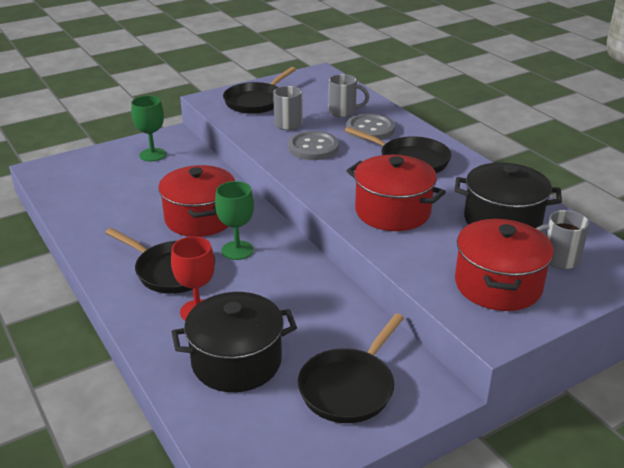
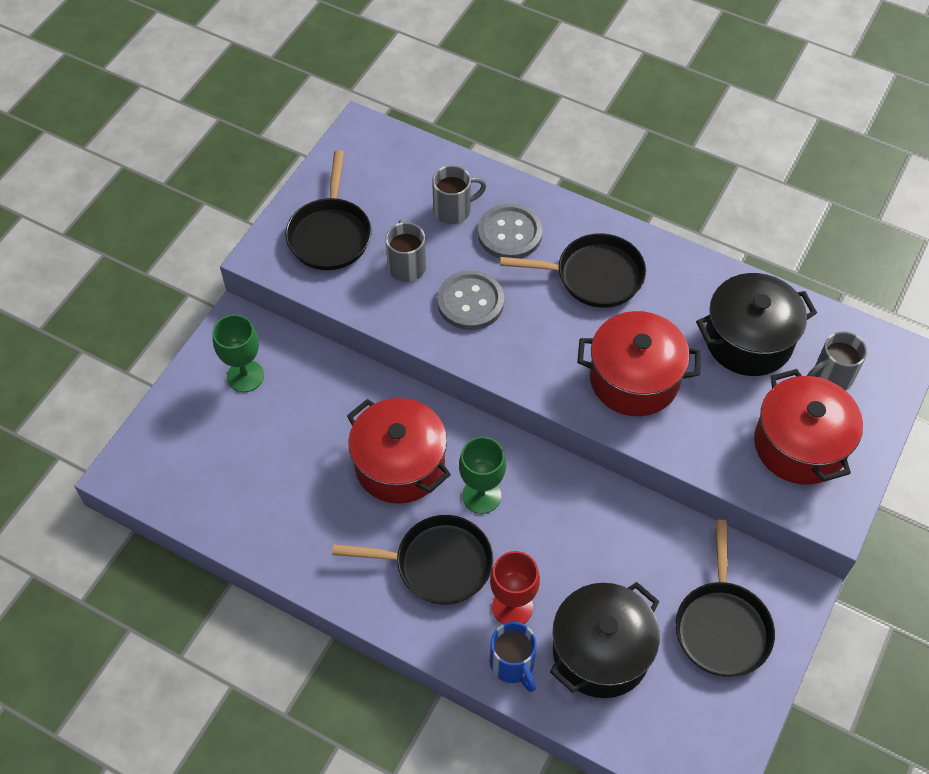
camera: 30 degrees left, 25 degrees up
none -> blue mug [490,622,537,692]

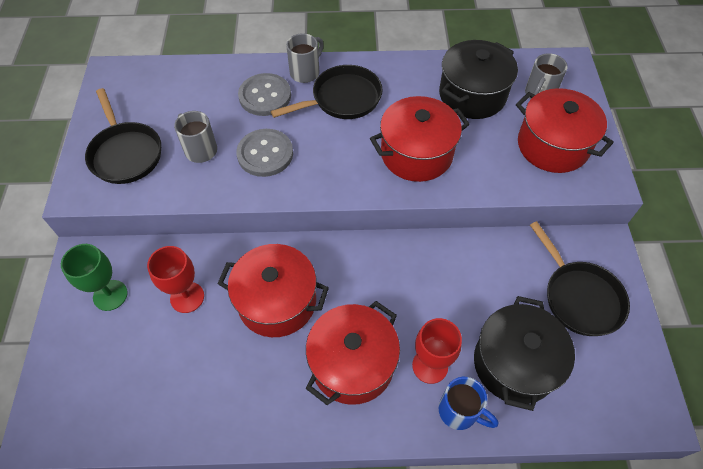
camera: 30 degrees left, 0 degrees up
black pan [332,515,493,605] -> red pot [306,301,400,405]
grey mug [432,165,487,224] -> grey mug moved to [286,33,324,83]
green goblet [459,437,506,514] -> none
none -> red goblet [147,246,204,313]

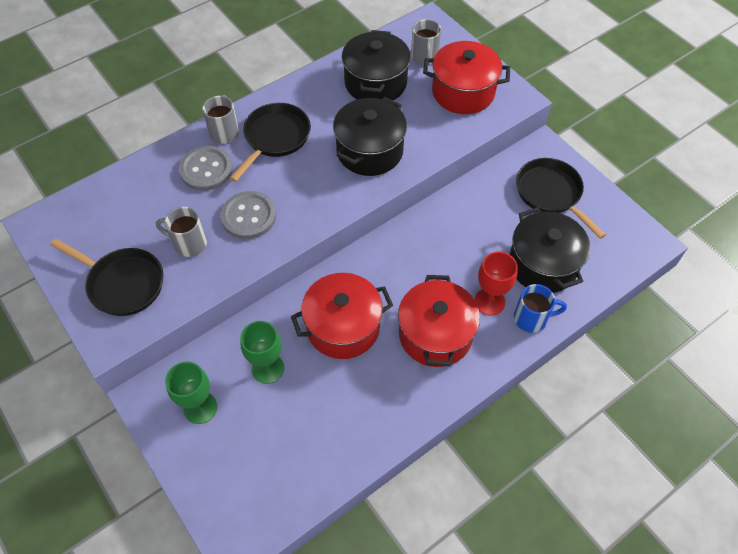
camera: 35 degrees left, 0 degrees up
red goblet [147,246,204,313] -> green goblet [240,321,284,384]
red pot [370,96,470,182] -> black pot [333,97,407,176]
black pan [530,221,630,336] -> black pan turned 150 degrees counterclockwise [516,158,606,239]

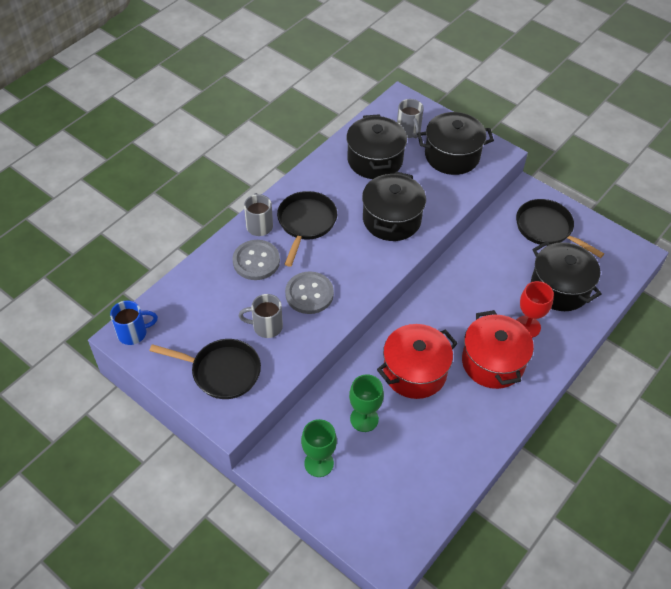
camera: 15 degrees left, 5 degrees down
red pot [423,41,510,114] -> black pot [417,112,494,175]
blue mug [514,284,567,333] -> blue mug moved to [110,300,158,345]

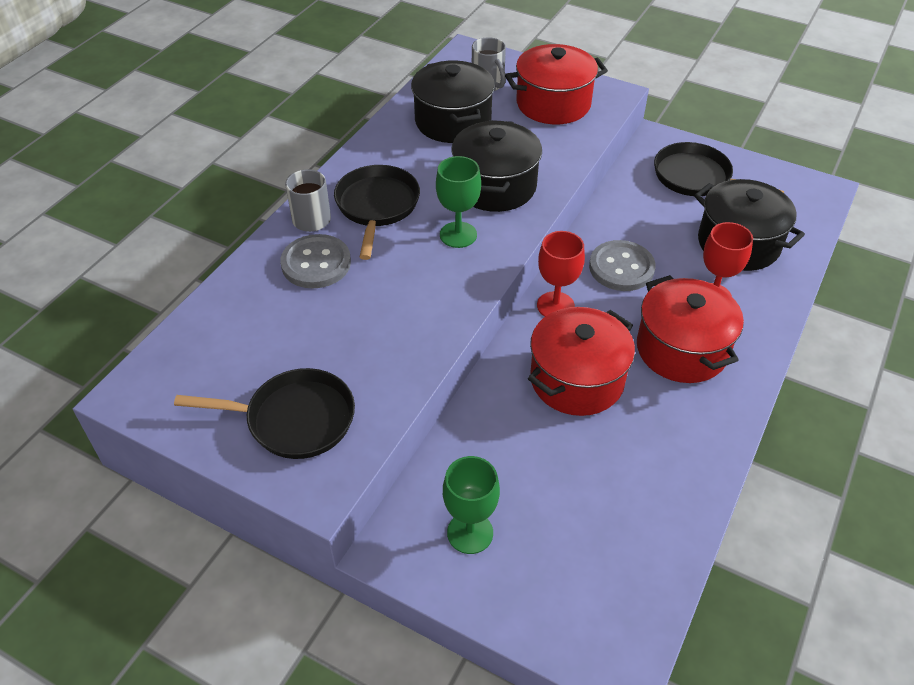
camera: 10 degrees left, 5 degrees down
blue mug [110,300,158,345] -> none
grey mug [239,294,283,338] -> none
grey button [285,271,334,314] -> grey button moved to [589,240,656,291]
green goblet [349,374,384,432] -> green goblet moved to [436,156,481,248]
black pot [417,112,494,175] -> red pot [505,44,608,124]
none -> red goblet [537,231,585,317]

